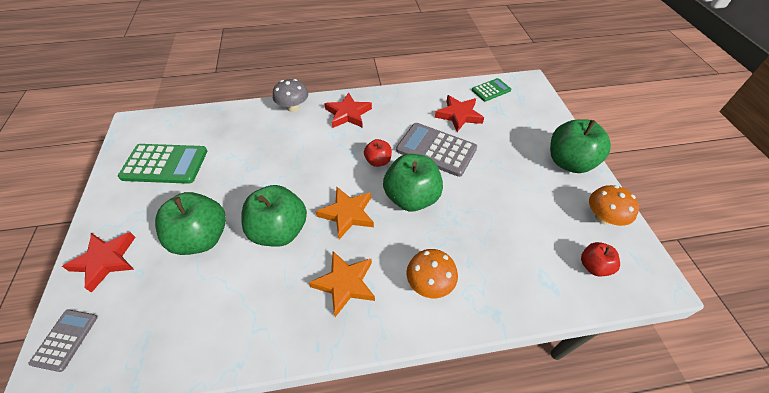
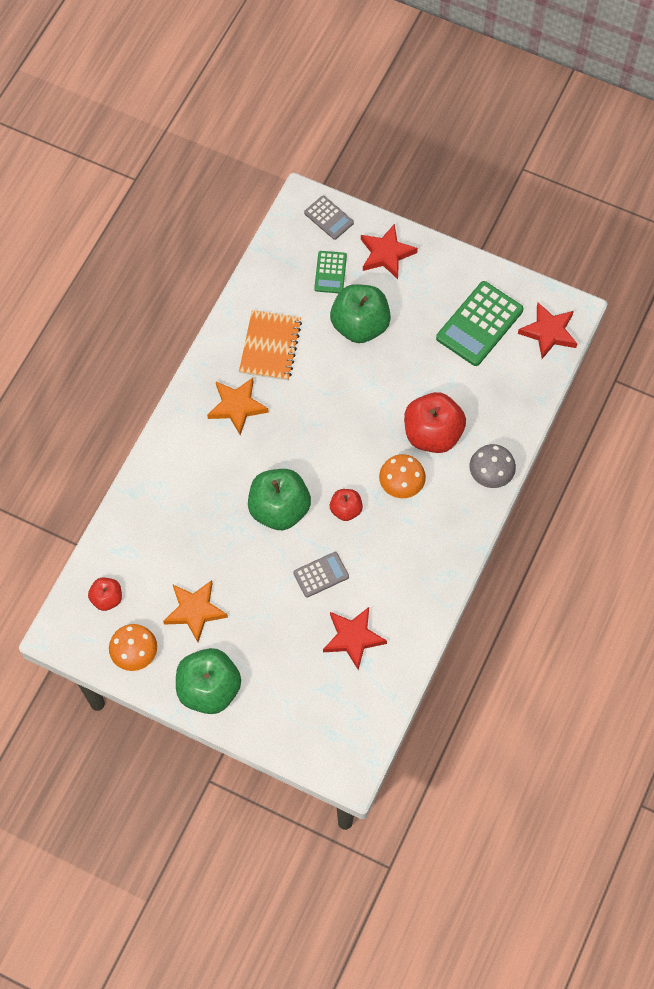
camera: 125 degrees right, 15 degrees up
green apple [241,185,307,247] -> none
orange star [316,187,374,240] -> orange star moved to [163,580,228,642]
red star [324,92,372,128] -> red star moved to [518,302,577,359]
grey calculator [396,123,477,177] -> grey calculator [293,552,349,598], size x0.56
orange mushroom [406,249,458,298] -> orange mushroom moved to [379,454,426,498]
green calculator [472,78,511,102] -> green calculator moved to [314,251,347,293]
none -> orange notebook [239,310,302,381]
none -> red apple [404,392,466,453]

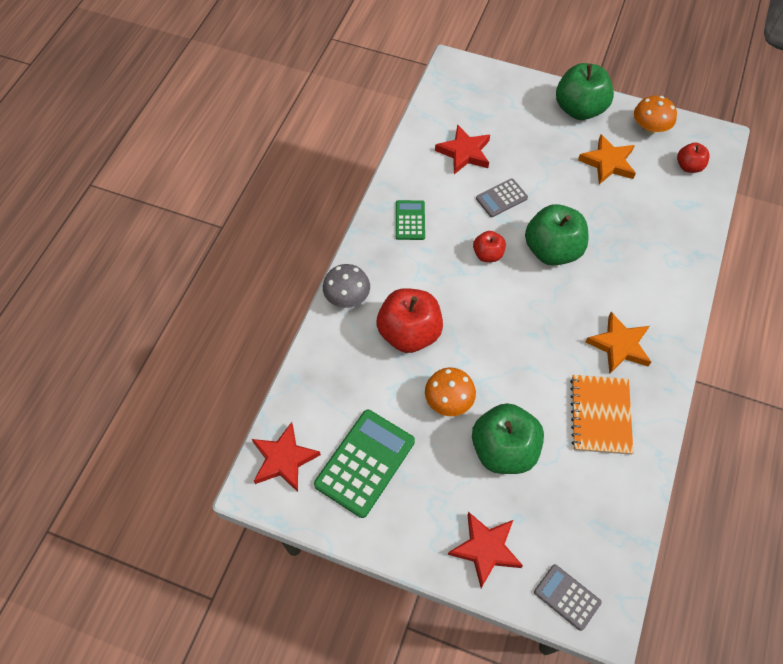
camera: 175 degrees right, 5 degrees down
green calculator [314,251,347,293] -> green calculator moved to [396,200,425,240]
orange mushroom [379,454,426,498] -> orange mushroom moved to [425,367,476,416]

